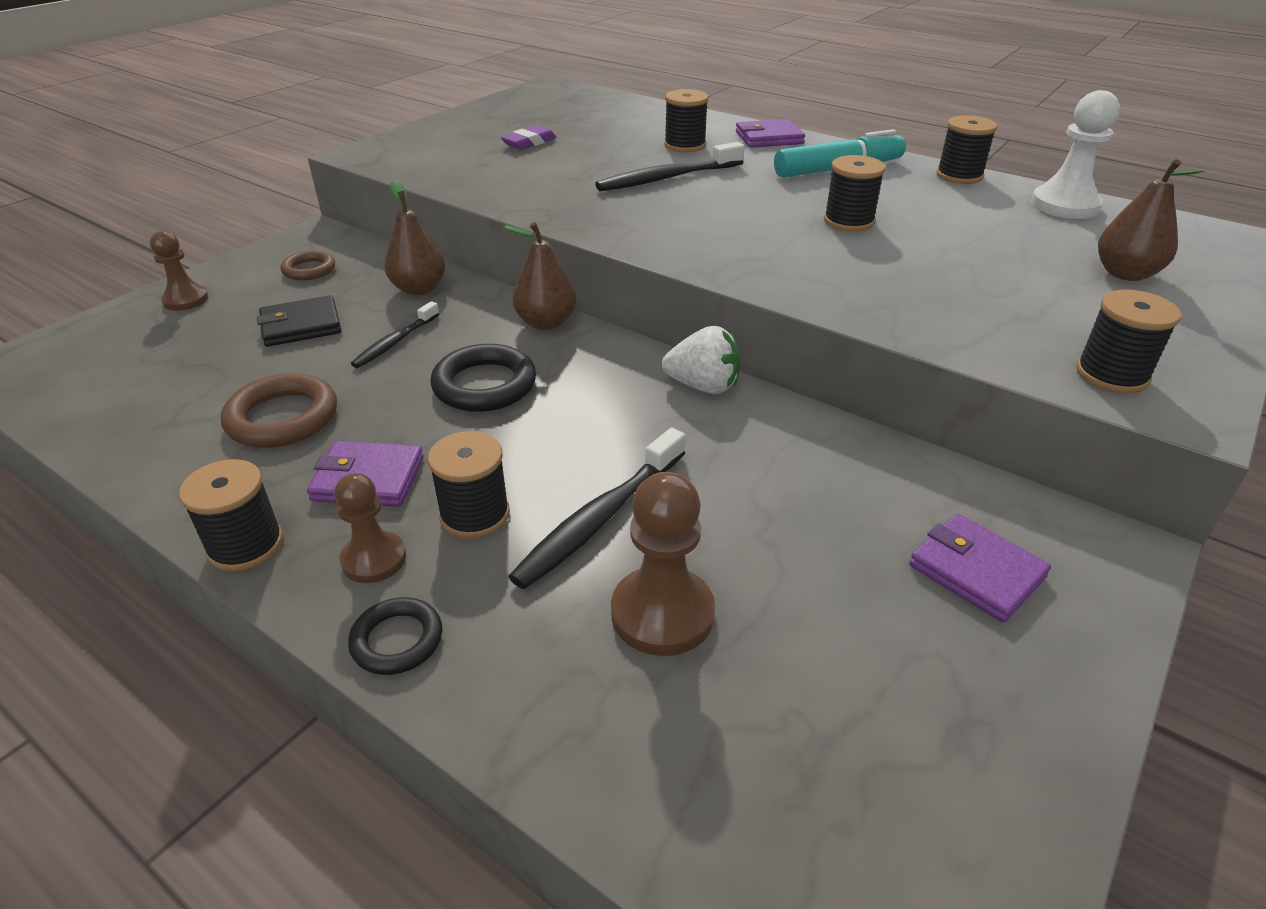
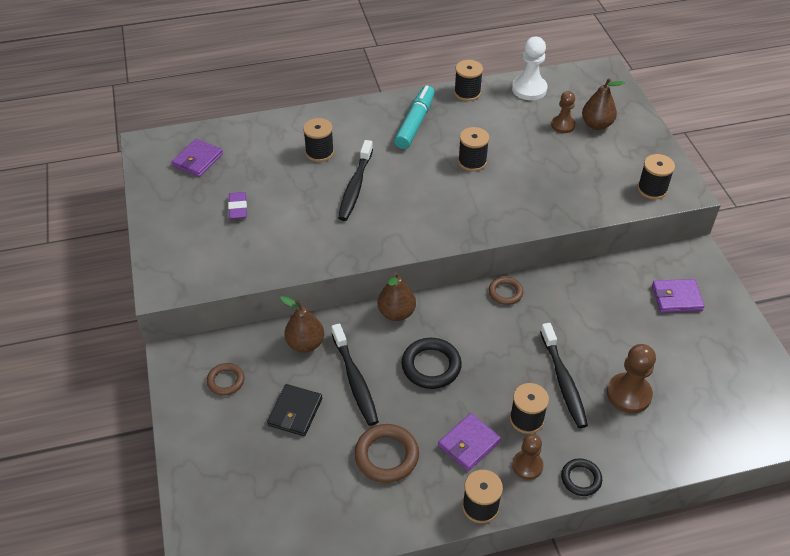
camera: 50 degrees left, 10 degrees up
brown pawn [150,231,209,311] -> brown pawn moved to [551,91,576,133]
black toothbrush [351,301,439,368] -> black toothbrush [331,323,379,426], size x1.61
white strawberry [662,326,740,394] -> brown ring [489,277,523,305]
purple wallet [736,119,805,148] -> purple wallet moved to [172,139,223,177]

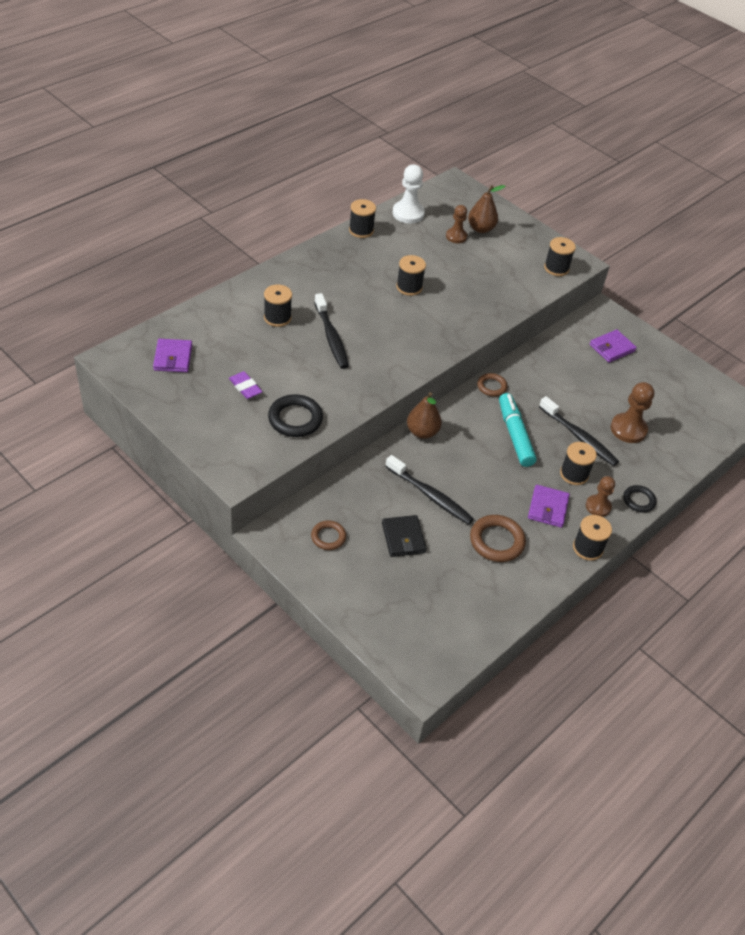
camera: 35 degrees left, 0 degrees up
brown pear [280,296,324,352] -> none
turquoise marker [394,85,435,149] -> turquoise marker moved to [499,393,537,467]
black ring [402,338,462,389] -> black ring moved to [268,394,323,437]

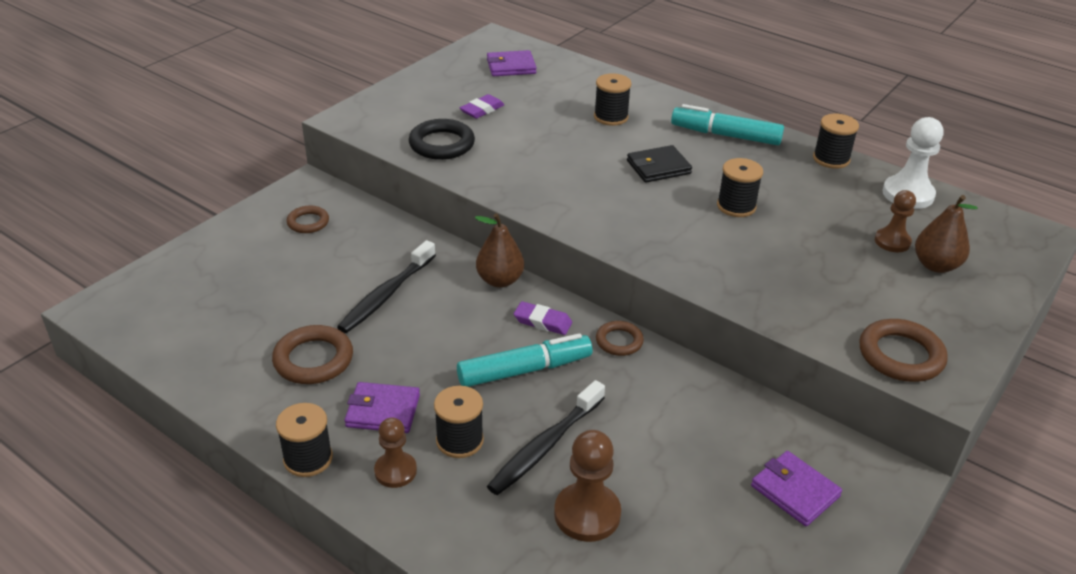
camera: 85 degrees right, 10 degrees down
black toothbrush [314,293,349,369] -> none
black wallet [382,515,427,557] -> black wallet moved to [627,145,692,183]
black spool [544,237,576,276] -> brown ring [859,319,948,382]
black ring [623,485,656,513] -> none
none -> purple eraser [514,301,572,335]
none -> turquoise marker [671,104,784,145]

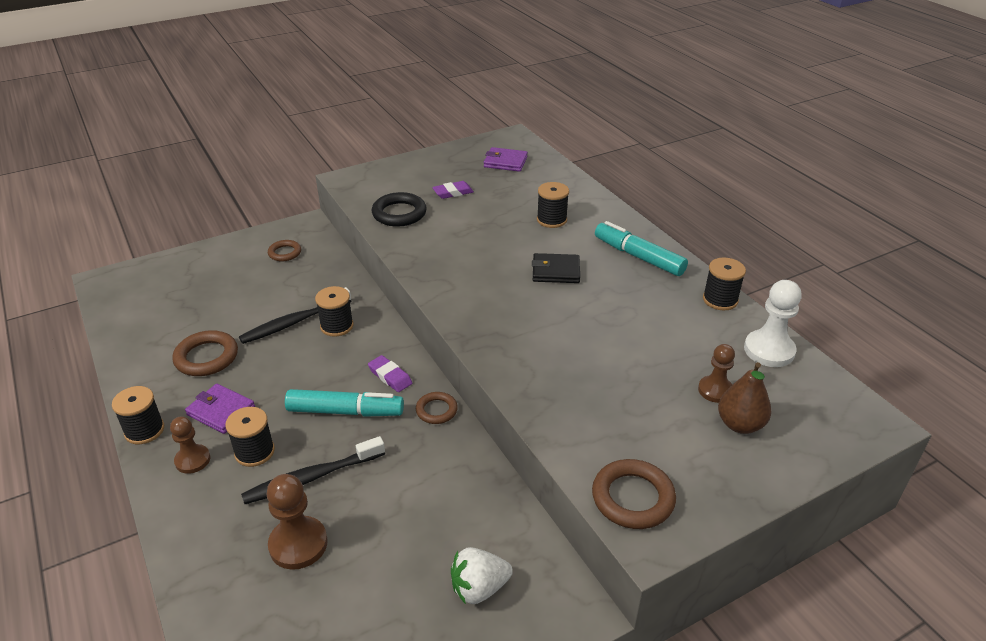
camera: 25 degrees right, 0 degrees up
brown pear [475,213,524,288] -> none
black spool [717,158,763,217] -> black spool moved to [315,286,354,337]
purple wallet [751,451,842,526] -> white strawberry [451,547,513,604]

